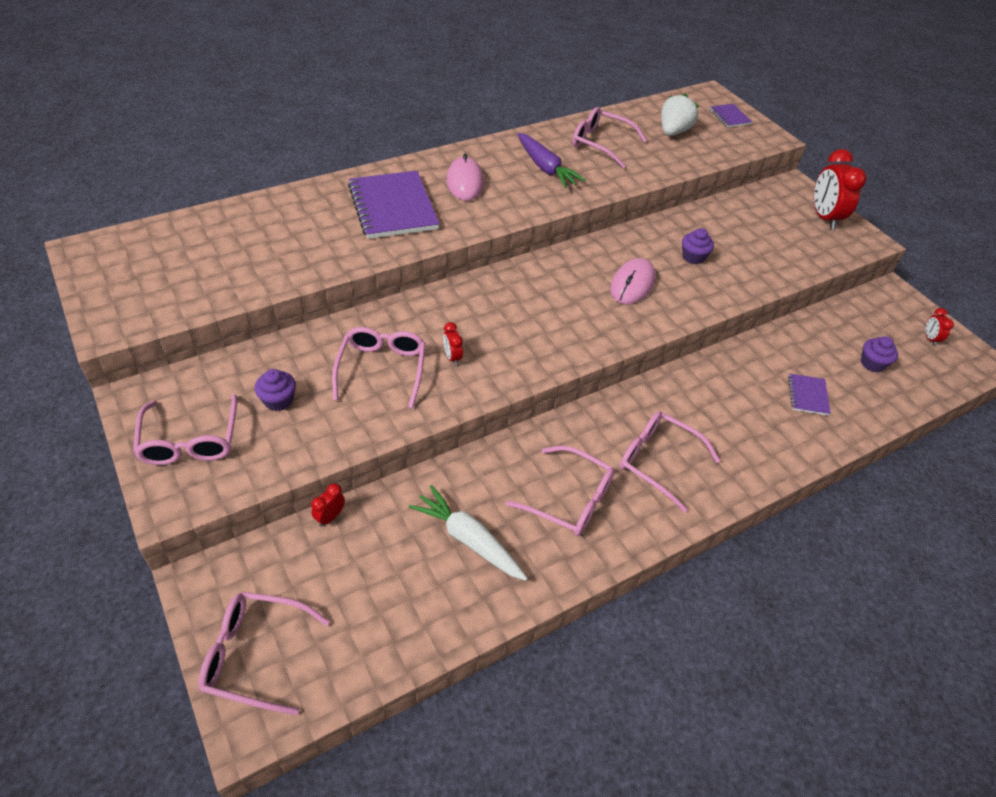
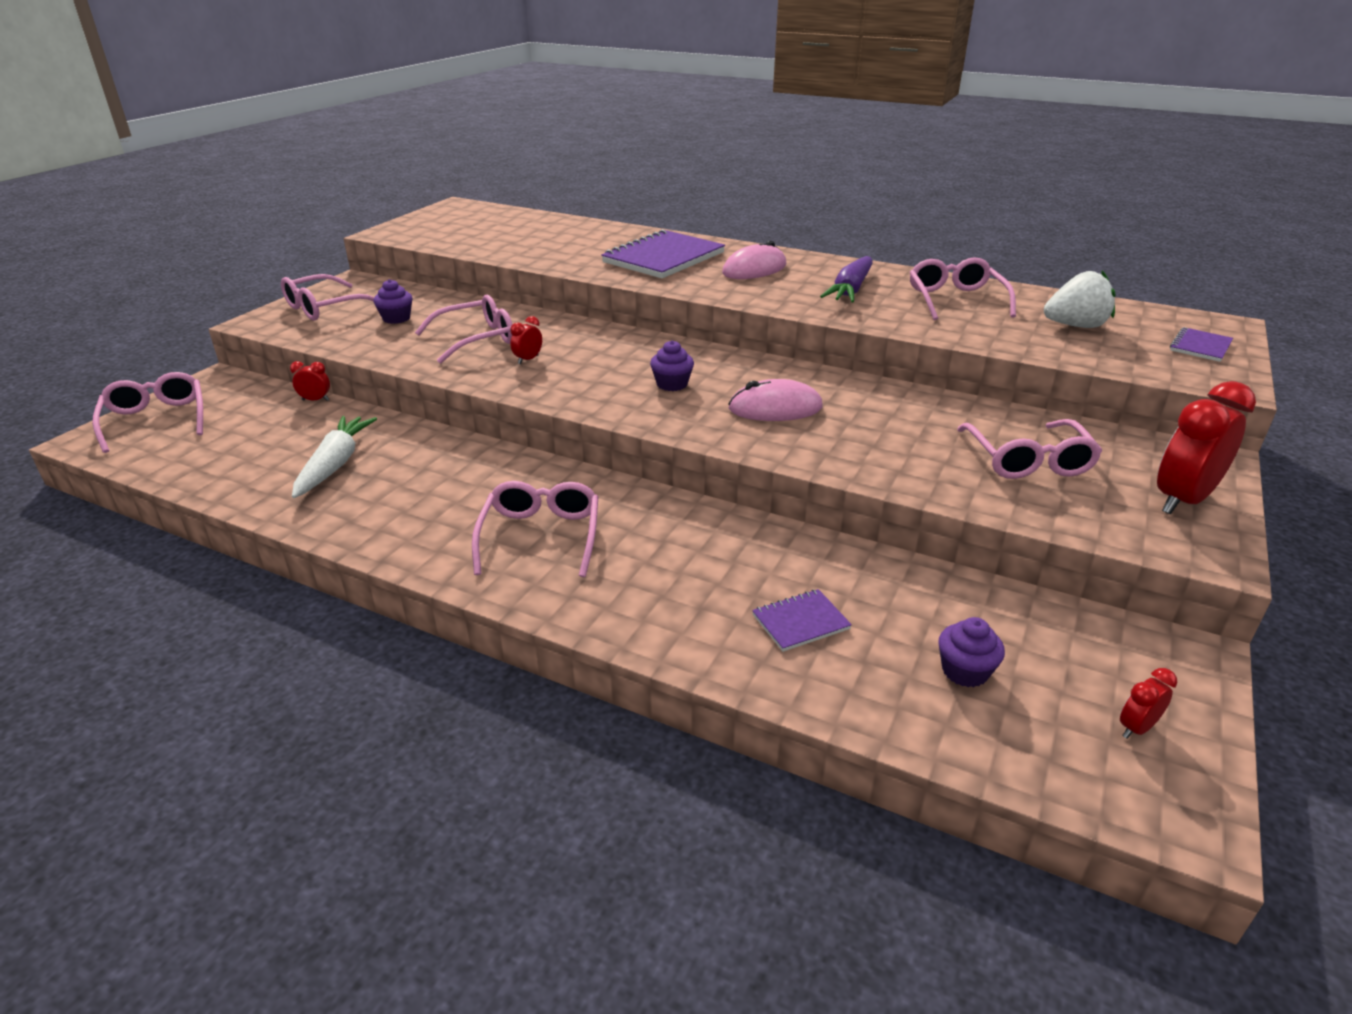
camera: 60 degrees right, 15 degrees down
pink glasses [506,445,615,536] -> pink glasses moved to [957,419,1102,479]
purple cupcake [682,228,714,264] -> purple cupcake moved to [650,341,694,391]

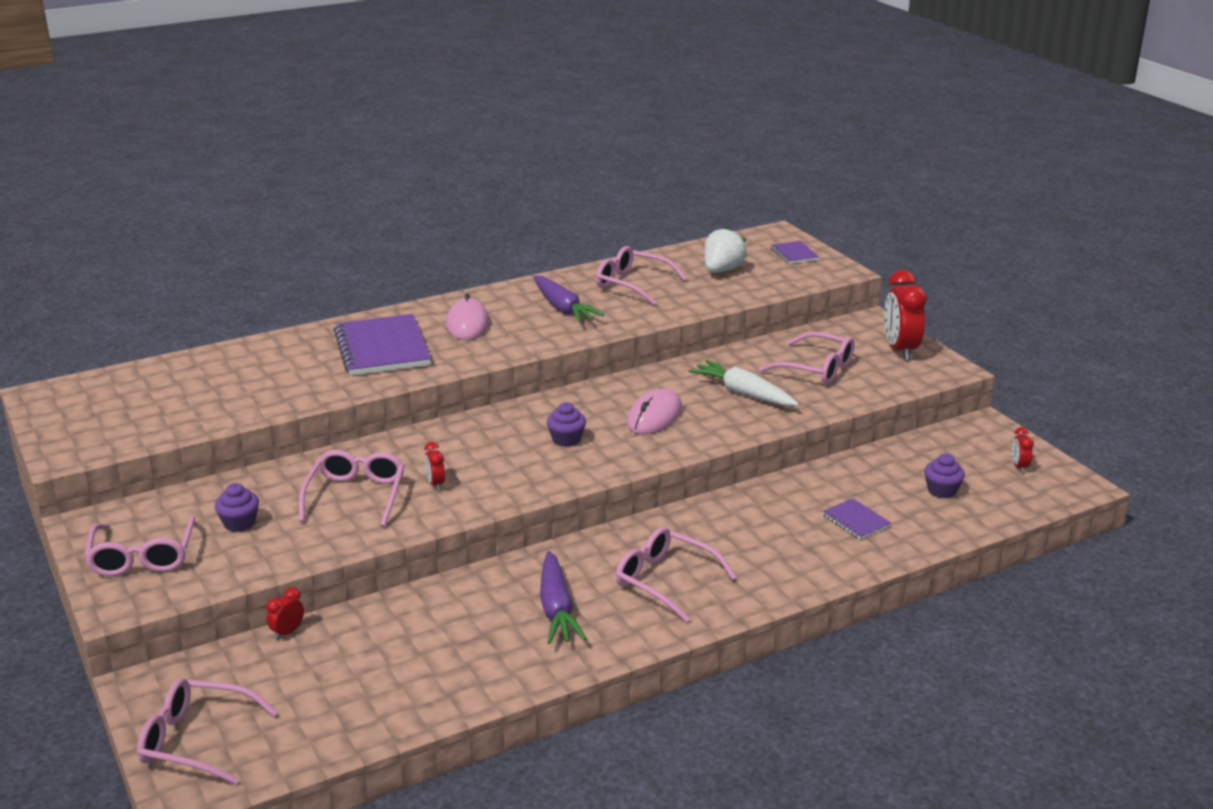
camera: 55 degrees left, 5 degrees down
white carrot [292,416,377,498] -> white carrot moved to [689,360,799,406]
purple notebook [752,589,852,652] -> purple notebook turned 45 degrees counterclockwise [822,498,891,539]
none -> purple carrot [540,551,587,644]

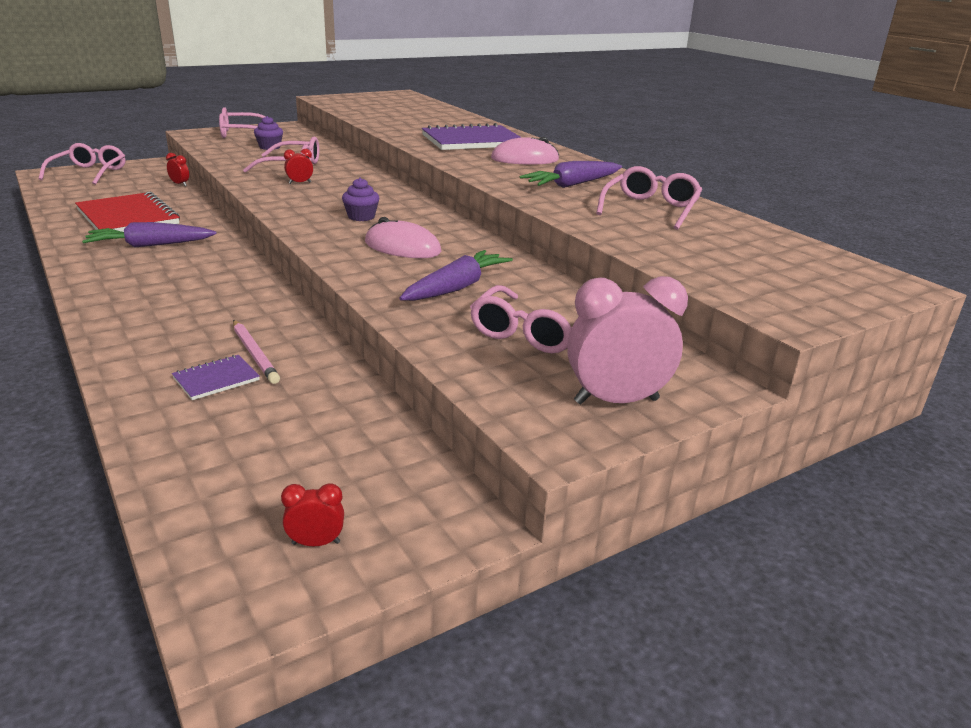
camera: 85 degrees right, 0 degrees up
pink glasses [616,527,737,622] -> none
white carrot [689,360,799,406] -> purple carrot [399,250,513,301]
white strawberry [704,227,747,273] -> none
purple notebook [771,241,819,264] -> none
red clock [884,270,927,360] -> pink clock [567,276,688,404]
purple cupcake [924,454,965,498] -> none
none -> red notebook [75,192,180,232]
none -> pink pencil [233,320,280,384]

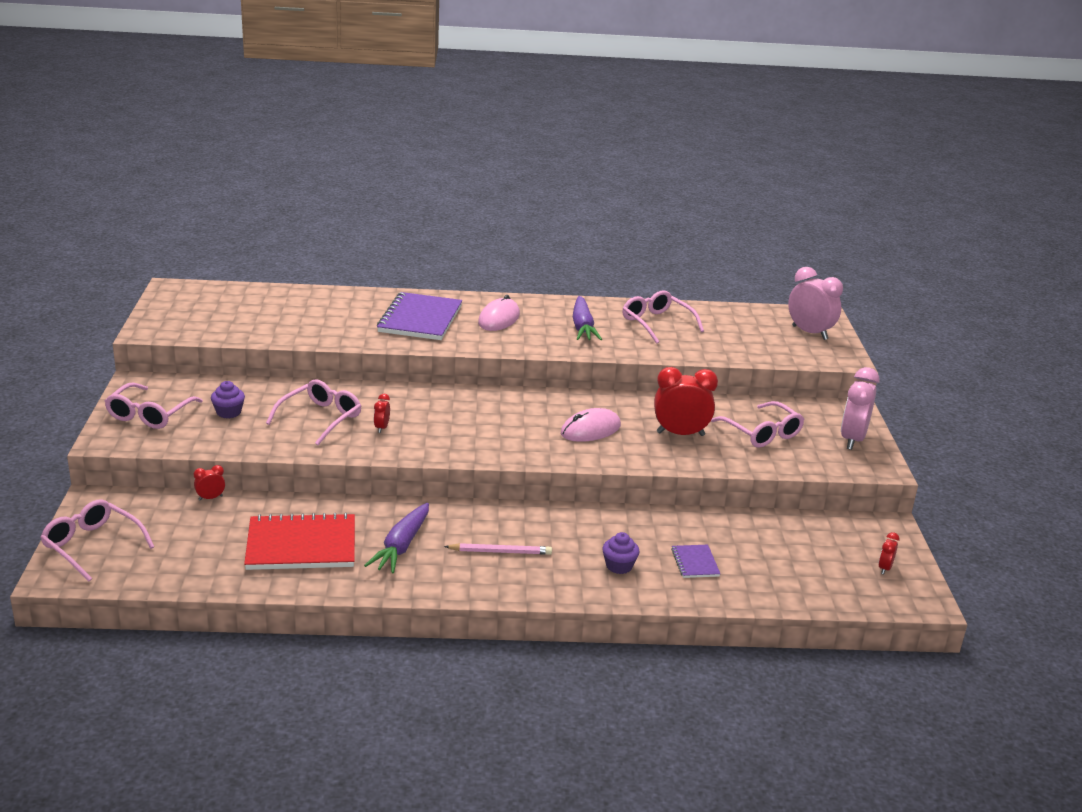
camera: 60 degrees left, 0 degrees up
pink pencil [233,320,280,384] -> pink pencil moved to [444,543,552,555]
purple cupcake [342,178,379,221] -> purple cupcake moved to [602,532,640,574]
purple carrot [399,250,513,301] -> red clock [654,367,718,436]
none -> pink clock [788,267,843,340]

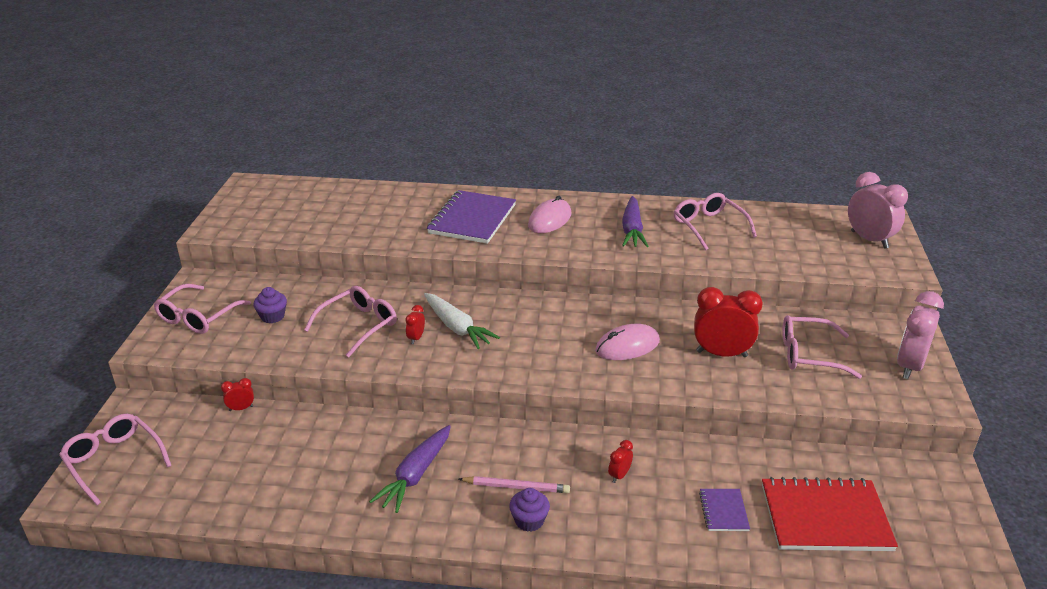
camera: 10 degrees right, 5 degrees up
red notebook [244,512,355,570] -> red notebook moved to [762,477,898,551]
purple cupcake [602,532,640,574] -> purple cupcake moved to [509,488,550,532]
pink glasses [711,401,804,448] -> pink glasses turned 120 degrees clockwise [782,315,862,379]
red clock [878,532,900,574] -> red clock moved to [608,440,633,483]
none -> white carrot [424,293,500,349]

